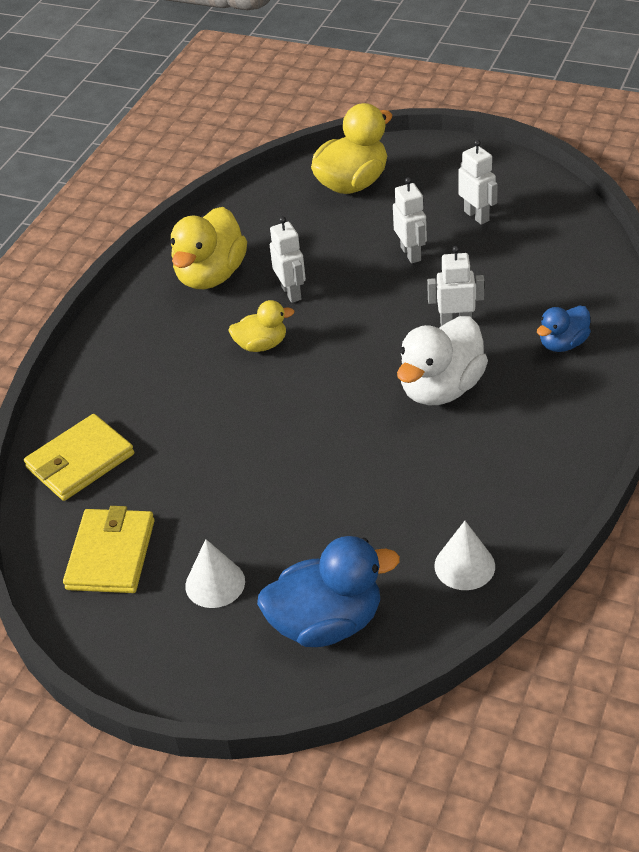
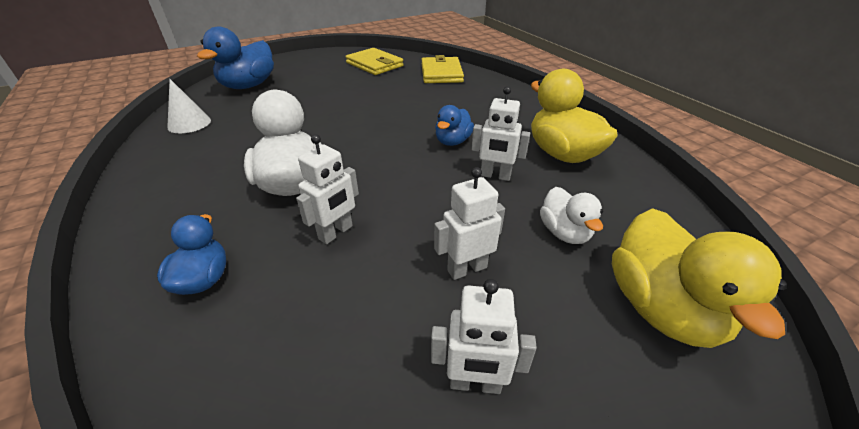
camera: 125 degrees right, 5 degrees down
white cone [185,539,245,608] -> none
yellow duck [228,300,294,352] -> blue duck [435,105,474,146]
white robot [393,177,427,263] -> white robot turned 135 degrees clockwise [434,167,505,280]
none -> white duck [540,187,603,244]

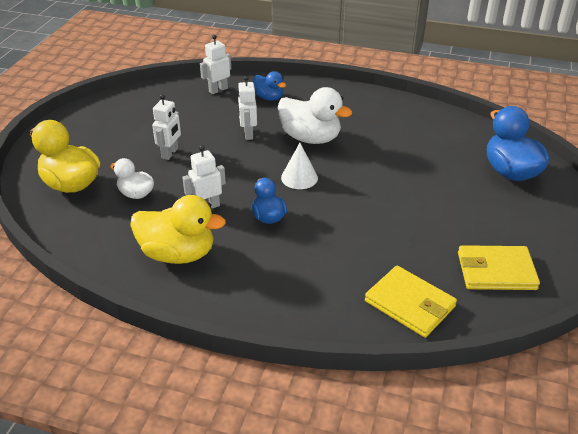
camera: 135 degrees right, 0 degrees up
white cone [167,79,211,133] -> white cone moved to [281,143,318,189]
white robot [431,279,537,394] -> white robot moved to [200,35,231,94]

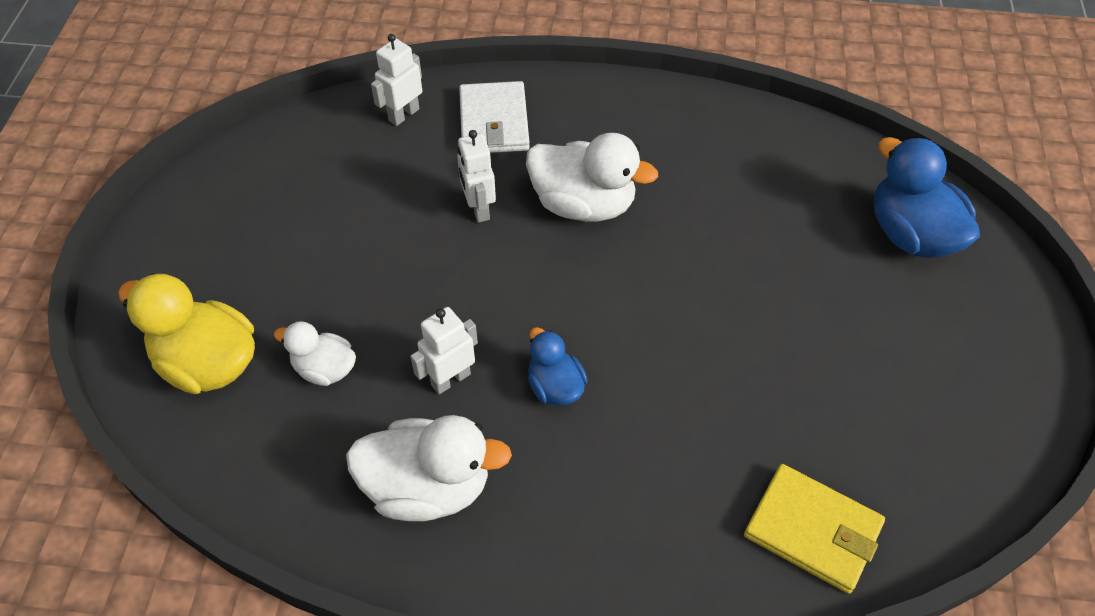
camera: 10 degrees left, 15 degrees up
yellow duck [130,195,226,264] -> white duck [346,415,512,521]
white robot [152,94,181,160] -> none
blue duck [253,71,286,101] -> white wallet [459,81,530,153]
white cone [281,143,318,189] -> none
yellow wallet [458,245,540,290] -> none

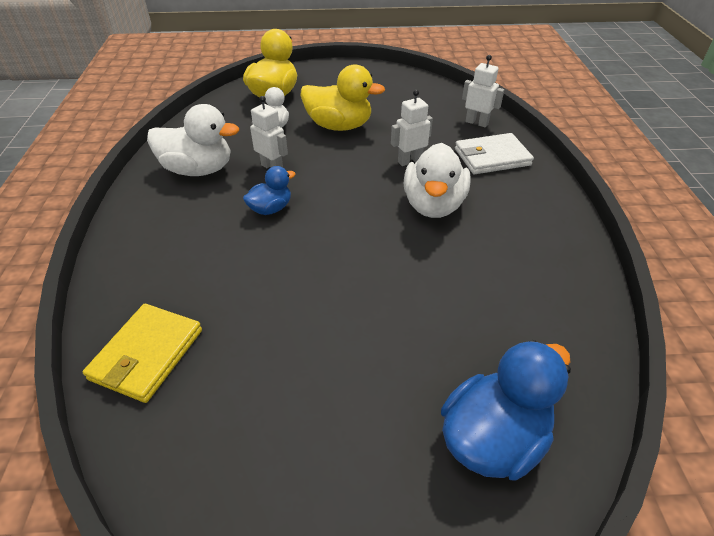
camera: 80 degrees right, 10 degrees down
white duck [346,415,512,521] -> white duck turned 75 degrees counterclockwise [147,104,239,176]
none -> yellow duck [301,64,385,131]

